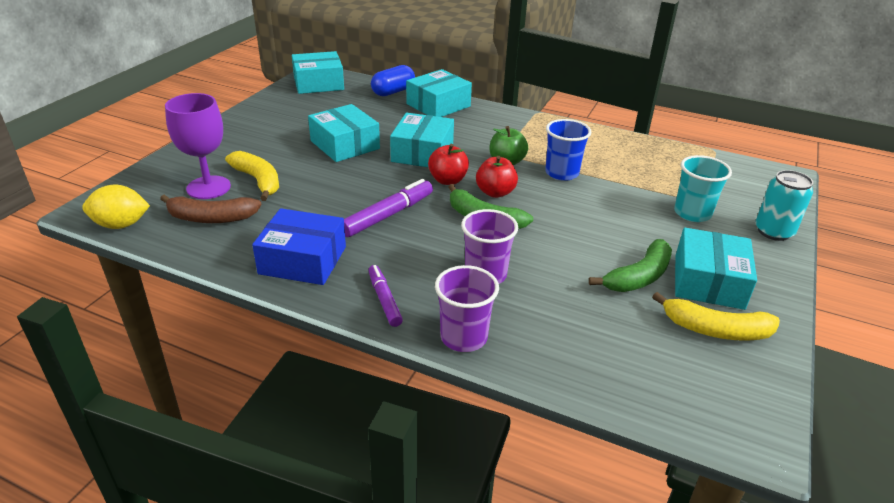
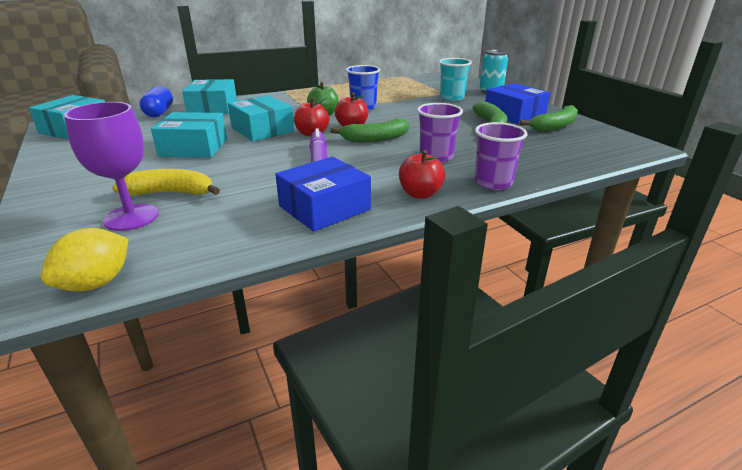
camera: 50 degrees left, 5 degrees down
brown banana [160,195,262,223] -> none
purple marker [368,265,403,327] -> red apple [399,150,445,199]
yellow banana [652,292,780,341] -> green banana [520,105,578,132]
turquoise box [675,227,757,310] -> blue box [485,83,550,124]

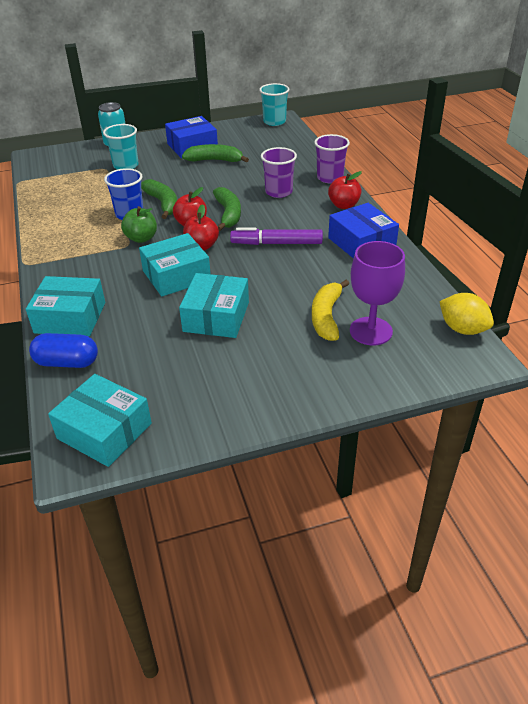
camera: 80 degrees left, 10 degrees up
green banana [520,105,578,132] -> green banana moved to [141,179,177,219]
none -> turquoise cup [259,83,289,126]

